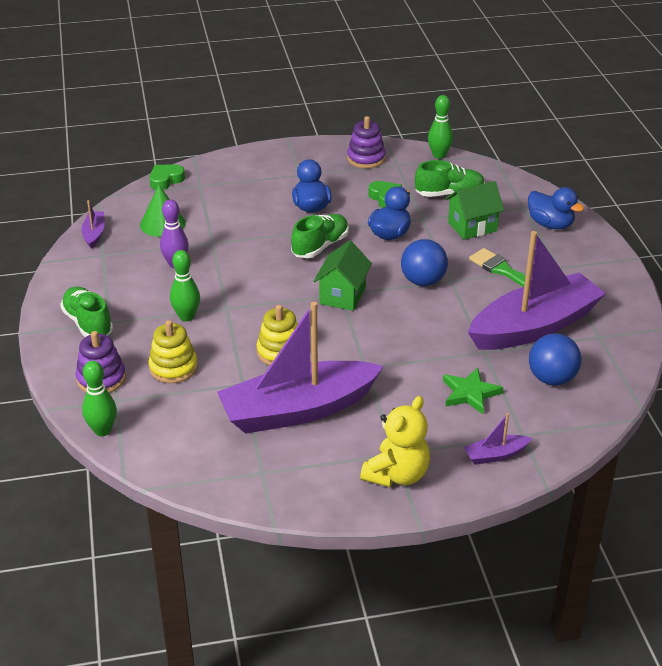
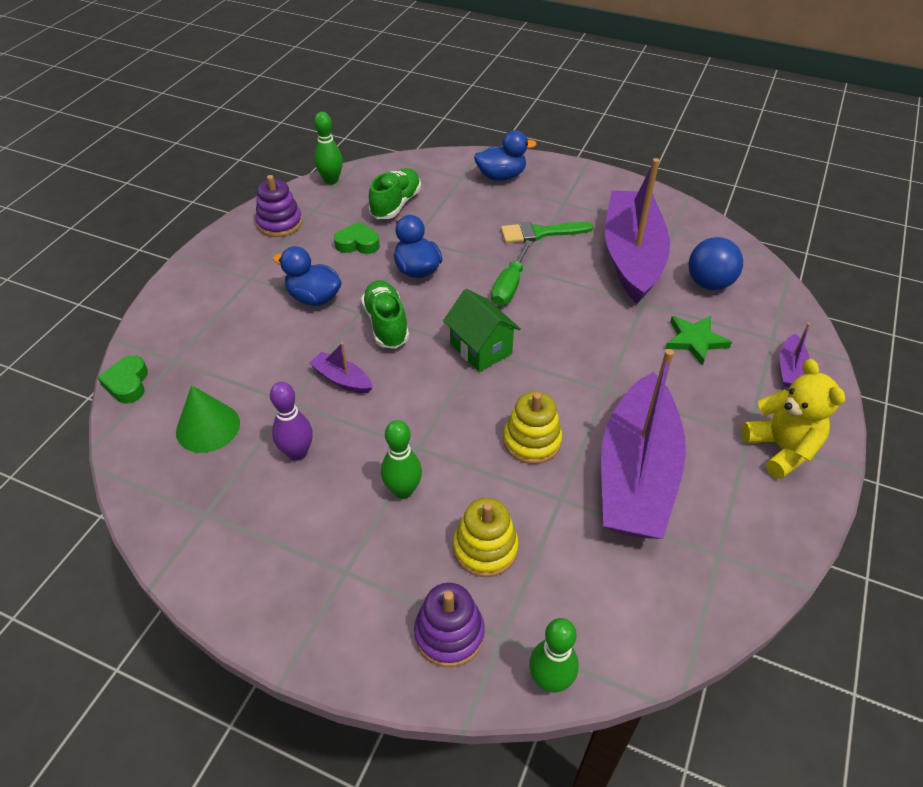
camera: 55 degrees left, 10 degrees up
green shoe [60,287,113,337] -> none
purple boat [81,200,105,249] -> purple boat moved to [309,342,373,393]
blue ball [401,239,448,286] -> green screwdriver [491,240,532,306]
green house [445,181,504,240] -> none

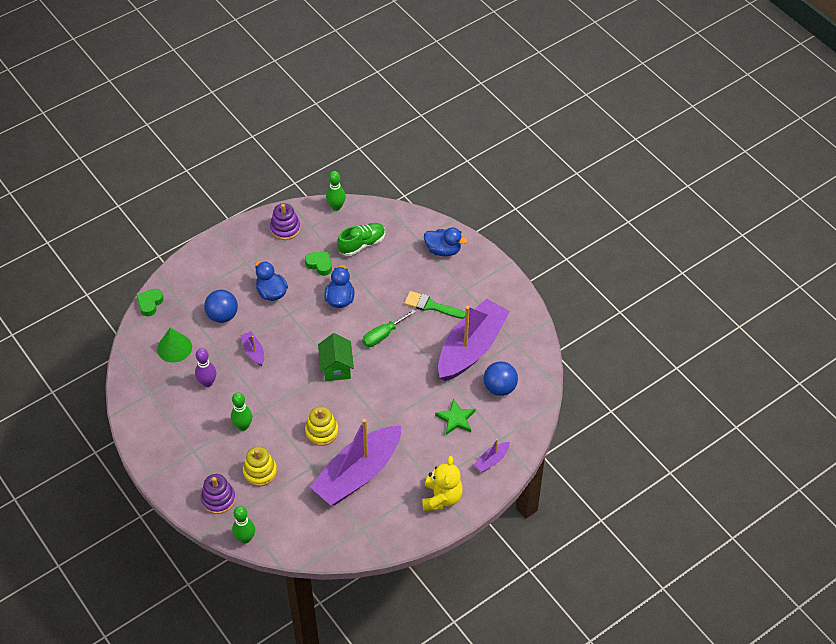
camera: 30 degrees right, 5 degrees up
green shoe [361,280,409,349] -> none
none -> blue ball [204,290,238,323]

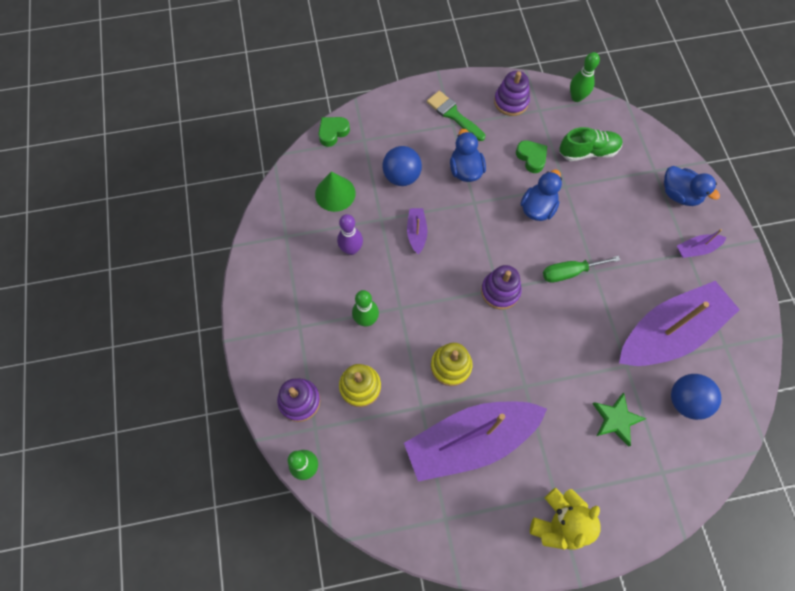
camera: 25 degrees right, 15 degrees up
green house [318,333,354,381] -> purple stacking toy [481,265,522,309]
green brush [404,291,465,319] -> green brush moved to [427,91,485,141]
purple boat [473,439,510,472] -> purple boat moved to [677,229,727,258]

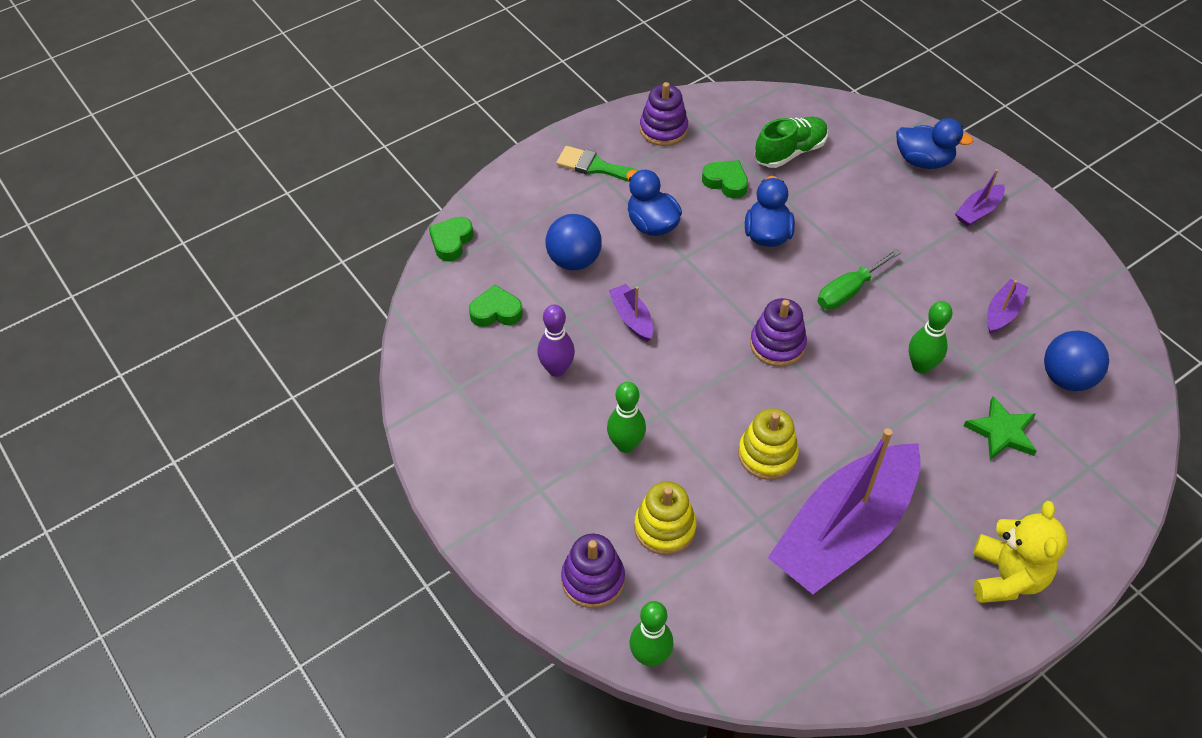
camera: 25 degrees left, 15 degrees down
green cone [315,171,356,212] -> green heart [469,285,523,327]
green bowling pin [570,52,600,102] -> green bowling pin moved to [909,301,952,374]
purple boat [619,281,740,366] -> purple boat [987,279,1029,334], size x0.40

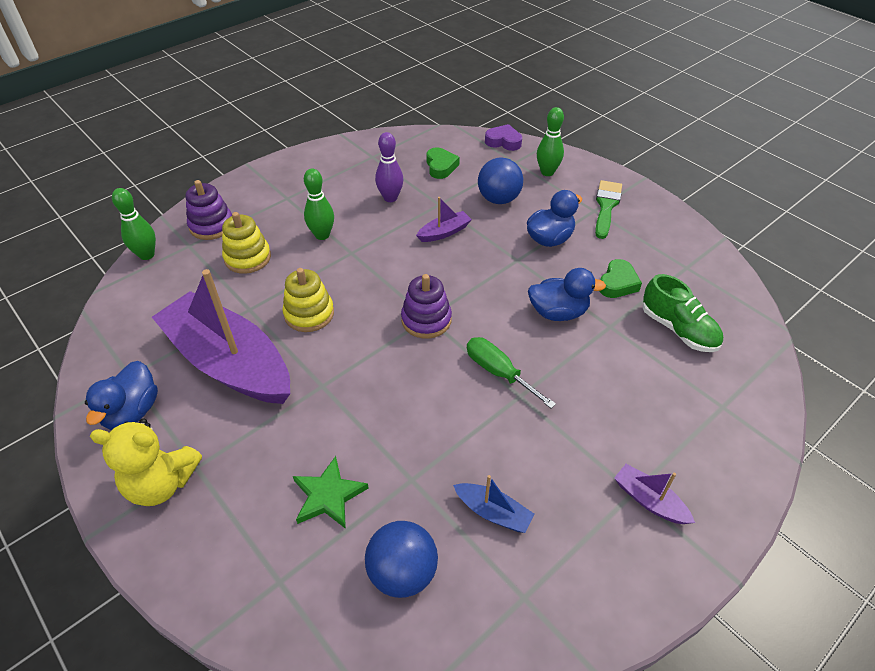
camera: 85 degrees right, 5 degrees down
green heart [429,217,473,261] -> purple heart [485,124,522,151]
purple stacking toy [640,82,688,146] -> none
blue duck [896,118,973,169] -> blue duck moved to [85,361,158,430]
green bowling pin [909,301,952,374] -> green bowling pin moved to [537,107,564,176]
purple boat [987,279,1029,334] -> blue boat [453,475,535,533]

